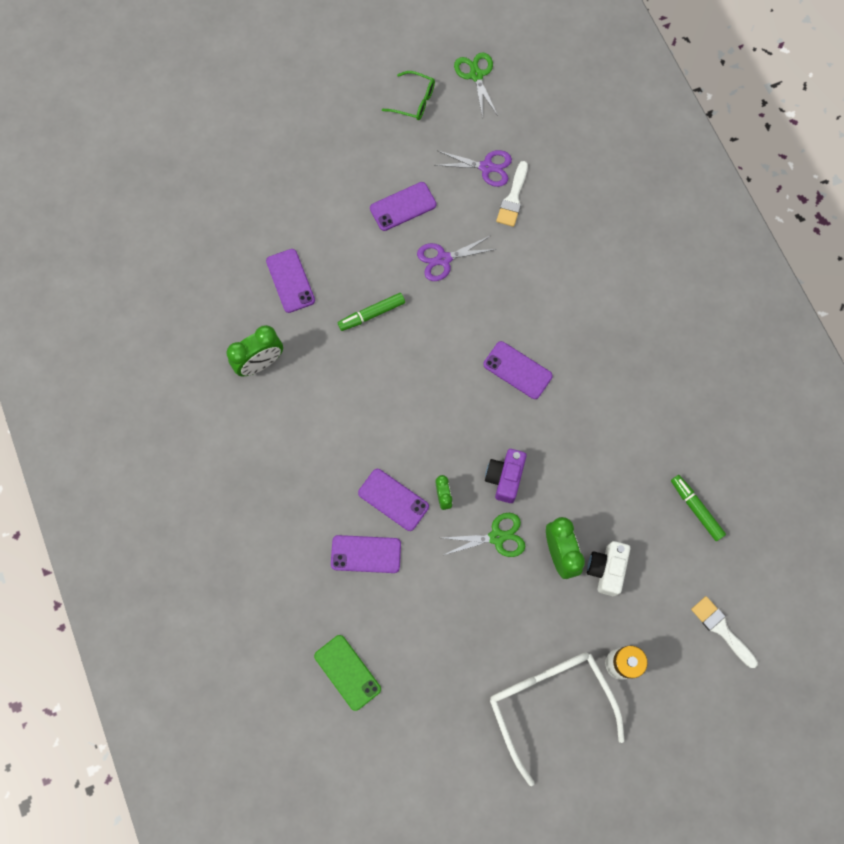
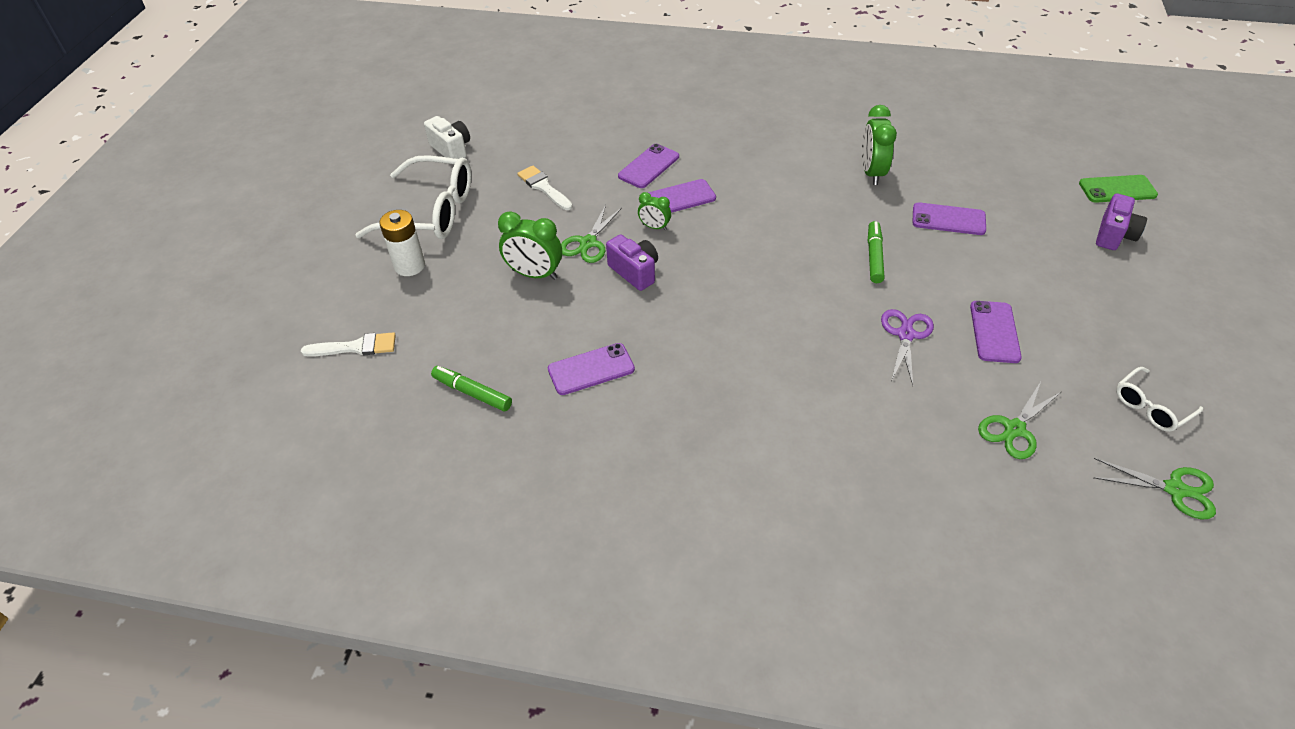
camera: 125 degrees right, 25 degrees down
green phone [314,635,381,711] -> green phone moved to [1079,175,1158,203]
green glasses [382,71,435,120] -> white glasses [1116,367,1203,432]
purple scissors [434,150,512,187] -> green scissors [978,382,1061,459]
purple phone [483,341,553,399] -> purple phone moved to [548,343,635,395]
white brush [496,161,528,227] -> white brush moved to [517,166,573,210]
white camera [587,541,630,596] -> white camera moved to [424,116,470,159]
green marker [671,475,726,541] -> green marker turned 150 degrees counterclockwise [431,366,512,411]
none -> purple camera [1096,194,1147,250]

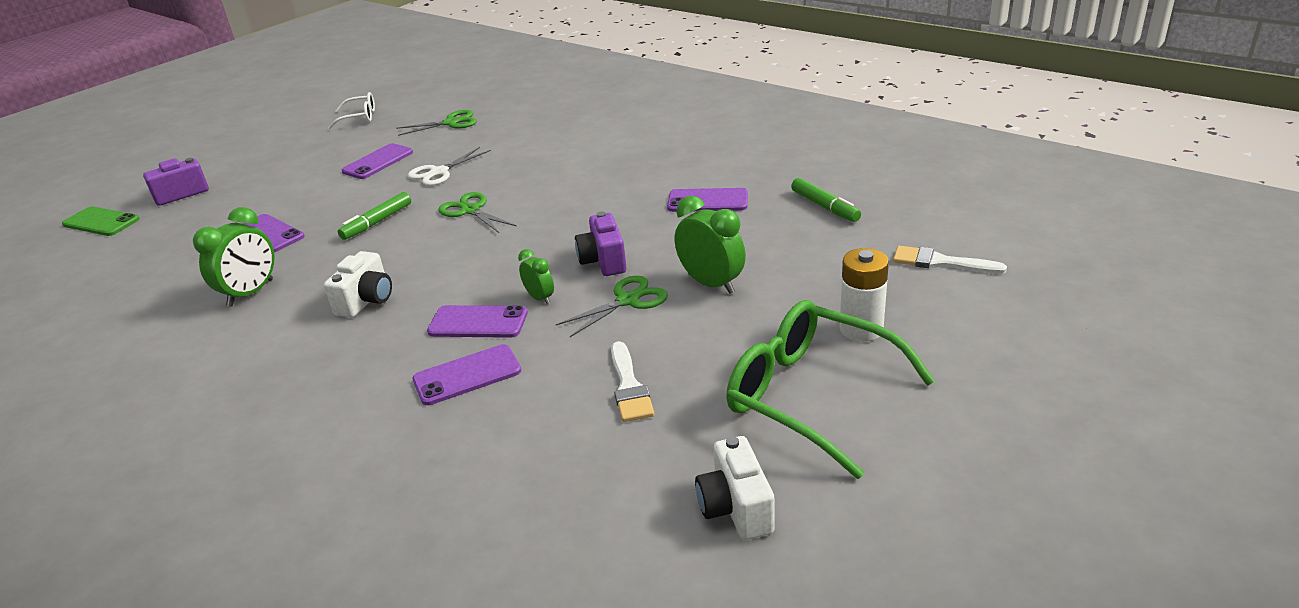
camera: 150 degrees left, 15 degrees down
white glasses [355,155,471,239] -> green glasses [726,300,935,479]
purple scissors [881,309,934,385] -> white scissors [408,147,491,186]
green scissors [1094,458,1216,519] -> green scissors moved to [438,192,516,233]
none -> white camera [324,251,392,318]

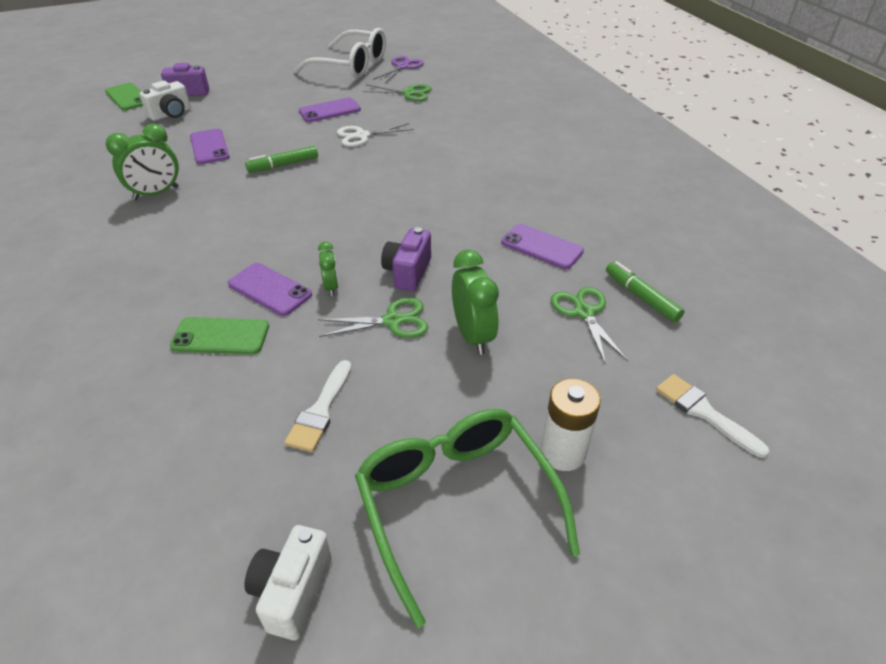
camera: 25 degrees right, 10 degrees up
white camera [324,251,392,318] -> white camera moved to [139,80,191,121]
white glasses [328,92,375,129] -> white glasses [294,28,386,79], size x1.96
purple phone [413,344,522,405] -> green phone [170,317,269,354]
green scissors [438,192,516,233] -> green scissors moved to [551,287,628,365]
green marker [791,178,861,222] -> green marker turned 150 degrees clockwise [606,261,685,322]
none -> purple scissors [373,56,424,83]

